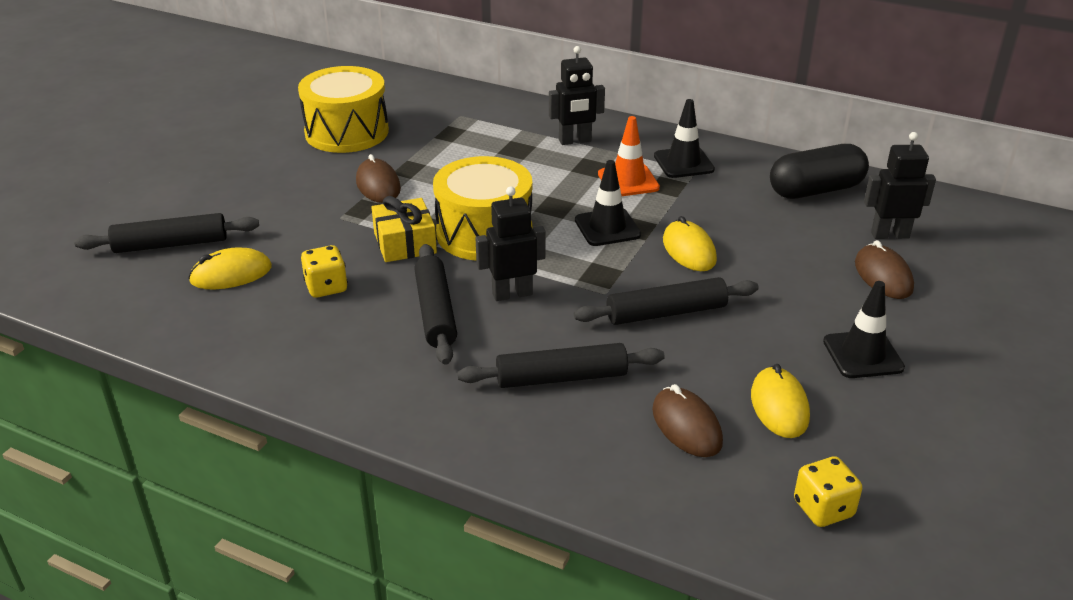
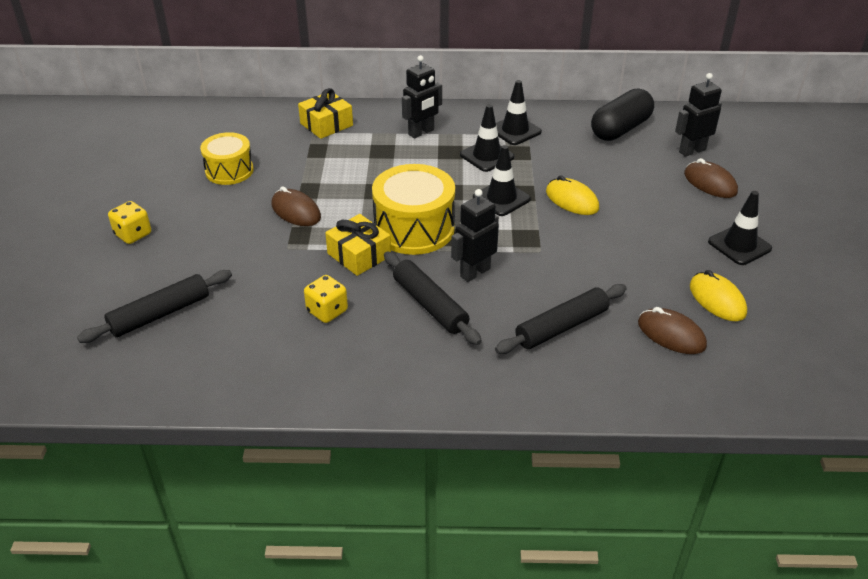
camera: 25 degrees left, 5 degrees up
yellow mouse [188,247,272,289] -> none
yellow drum [298,66,389,153] -> yellow drum [200,132,254,185], size x0.64
black rolling pin [574,277,759,325] -> none
orange traffic cone [598,116,660,196] -> black traffic cone [460,104,514,172]
yellow dice [794,456,862,527] -> yellow dice moved to [108,201,151,244]
none -> yellow gift [298,88,353,139]

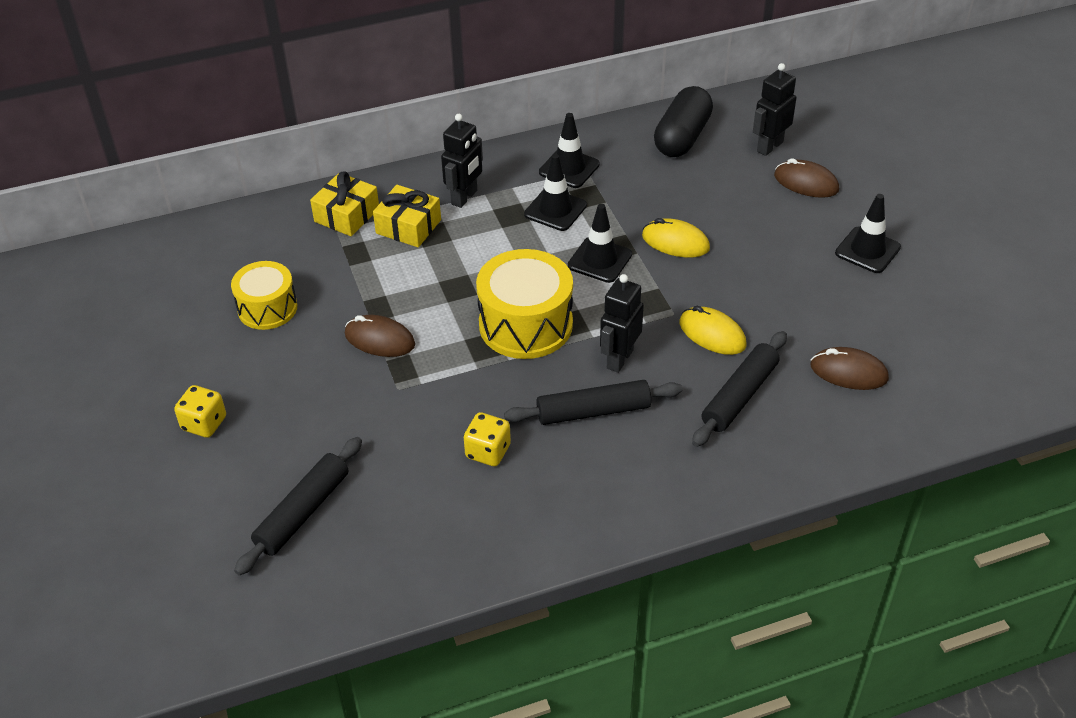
camera: 20 degrees left, 5 degrees up
yellow gift [325,214,391,276] -> yellow gift moved to [373,185,441,247]
black rolling pin [384,252,482,345] -> black rolling pin turned 45 degrees counterclockwise [504,380,682,425]
yellow mouse [690,270,747,321] -> yellow mouse moved to [680,306,747,355]

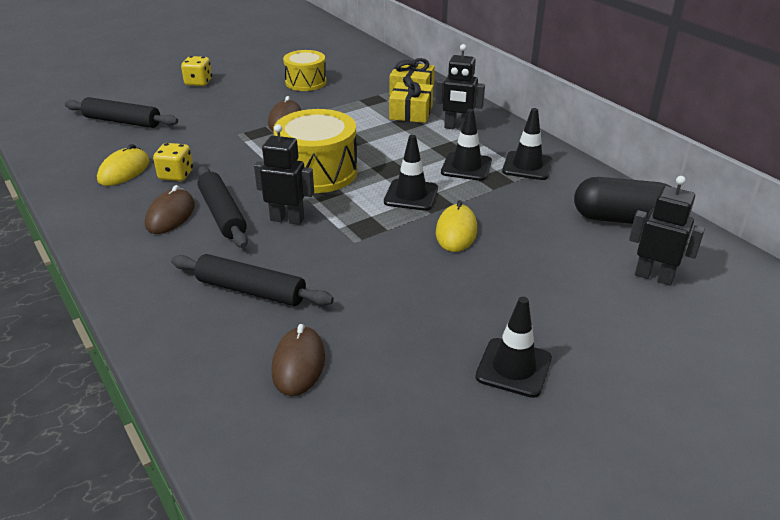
camera: 75 degrees right, 10 degrees down
yellow mouse [680,306,747,355] -> yellow mouse moved to [97,144,150,186]
brown mouse [774,158,839,198] -> brown mouse moved to [145,185,195,234]

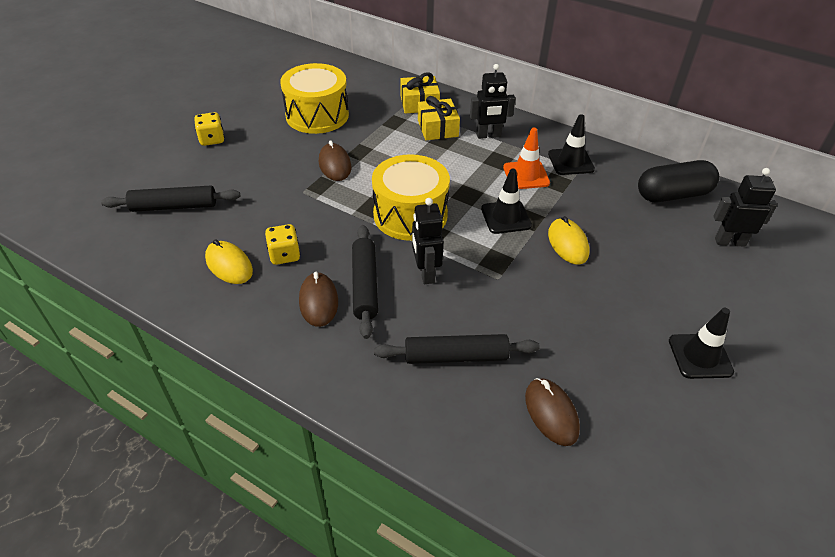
camera: 25 degrees left, 10 degrees up
yellow mouse [97,144,150,186] -> yellow mouse turned 45 degrees counterclockwise [205,239,253,284]
black rolling pin [198,166,248,248] -> black rolling pin turned 45 degrees clockwise [352,225,378,339]
black robot [254,124,314,225] -> black robot turned 90 degrees counterclockwise [412,198,444,284]
yellow drum [283,50,327,91] -> yellow drum [280,63,349,134], size x1.56
black traffic cone [441,109,492,181] -> orange traffic cone [503,127,550,189]

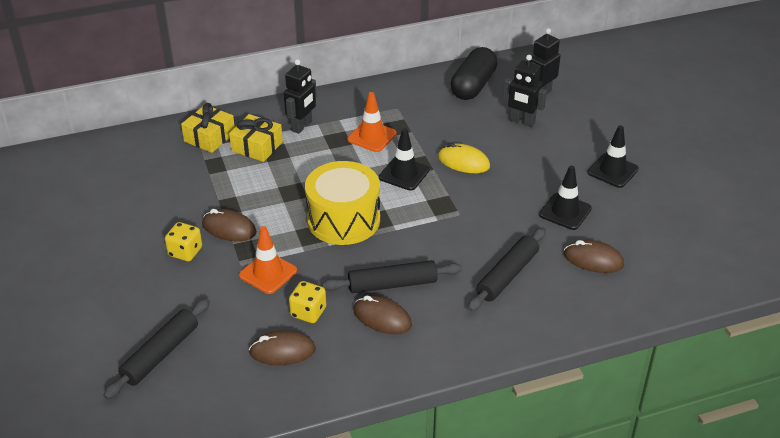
camera: 50 degrees left, 5 degrees down
yellow dice [194,112,225,146] -> yellow dice moved to [165,222,202,261]
yellow mouse [205,239,253,284] -> brown mouse [249,330,316,365]
yellow drum [280,63,349,134] -> none
black rolling pin [352,225,378,339] -> black rolling pin turned 45 degrees counterclockwise [322,260,462,293]
black robot [412,198,444,284] -> black robot moved to [503,55,547,127]
black traffic cone [548,114,595,175] -> black traffic cone moved to [539,166,592,230]
none -> orange traffic cone [239,226,297,294]

